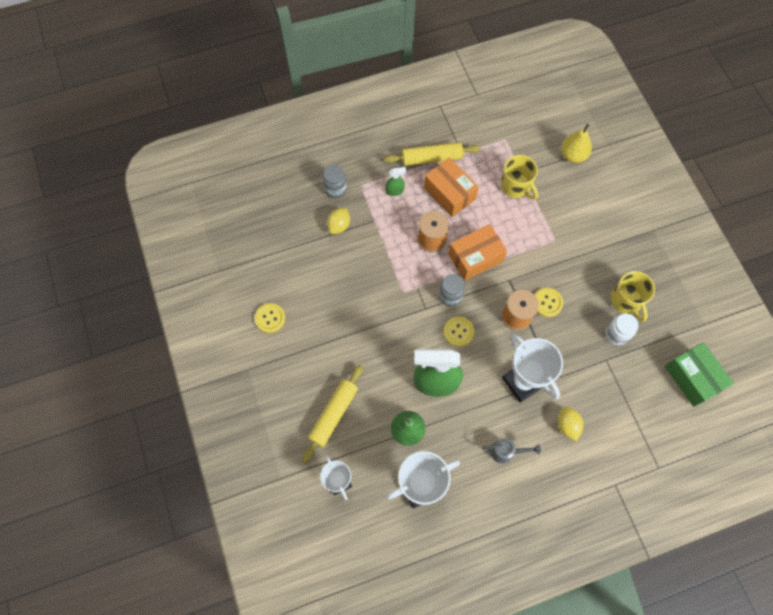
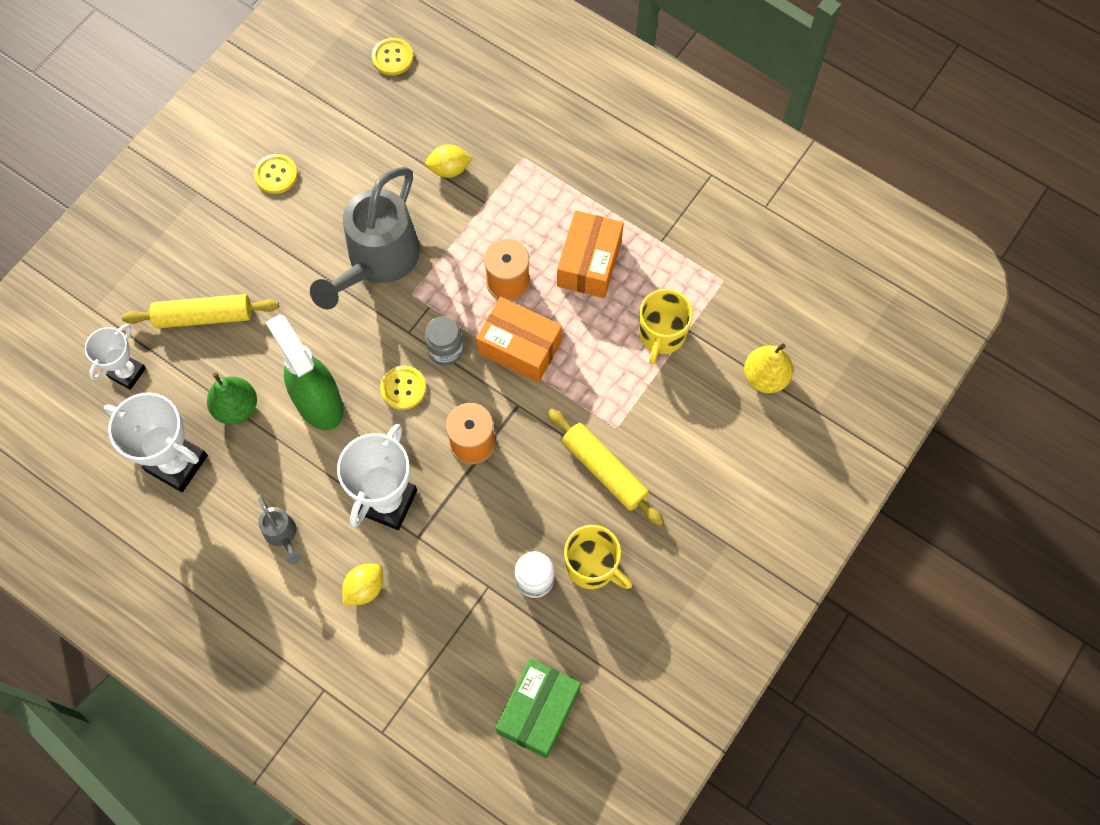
camera: 55 degrees right, 0 degrees up
grey jar [323,165,347,198] -> none
yellow rolling pin [384,142,481,166] -> yellow rolling pin moved to [548,409,664,526]
green spray bottle [386,167,406,196] -> none
yellow button [535,288,563,317] -> yellow button moved to [372,38,413,75]
yellow mug [611,271,655,322] -> yellow mug turned 90 degrees counterclockwise [564,525,632,589]
none -> grey watering can [310,167,420,309]

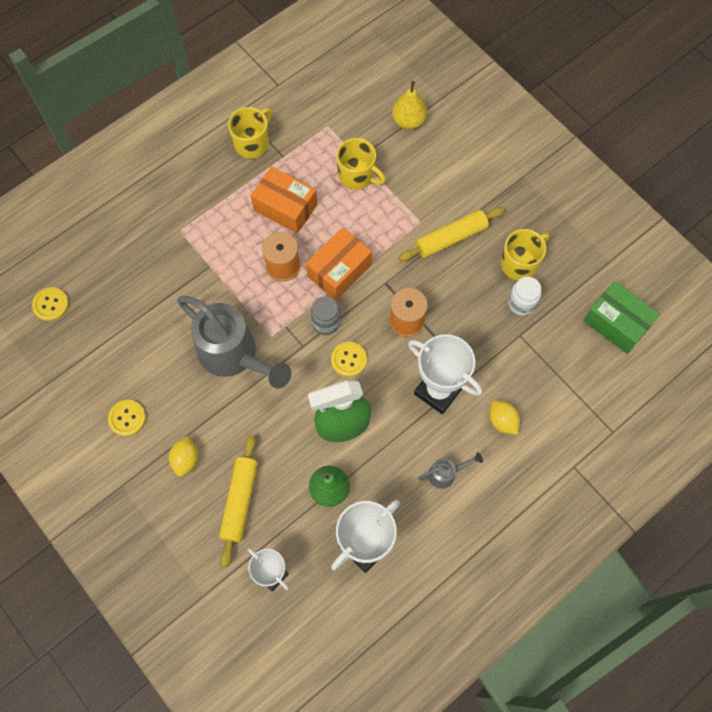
camera: 75 degrees left, 0 degrees up
yellow lemon [425,144,473,178] -> yellow lemon moved to [169,436,198,477]
none -> yellow mug [228,107,272,159]

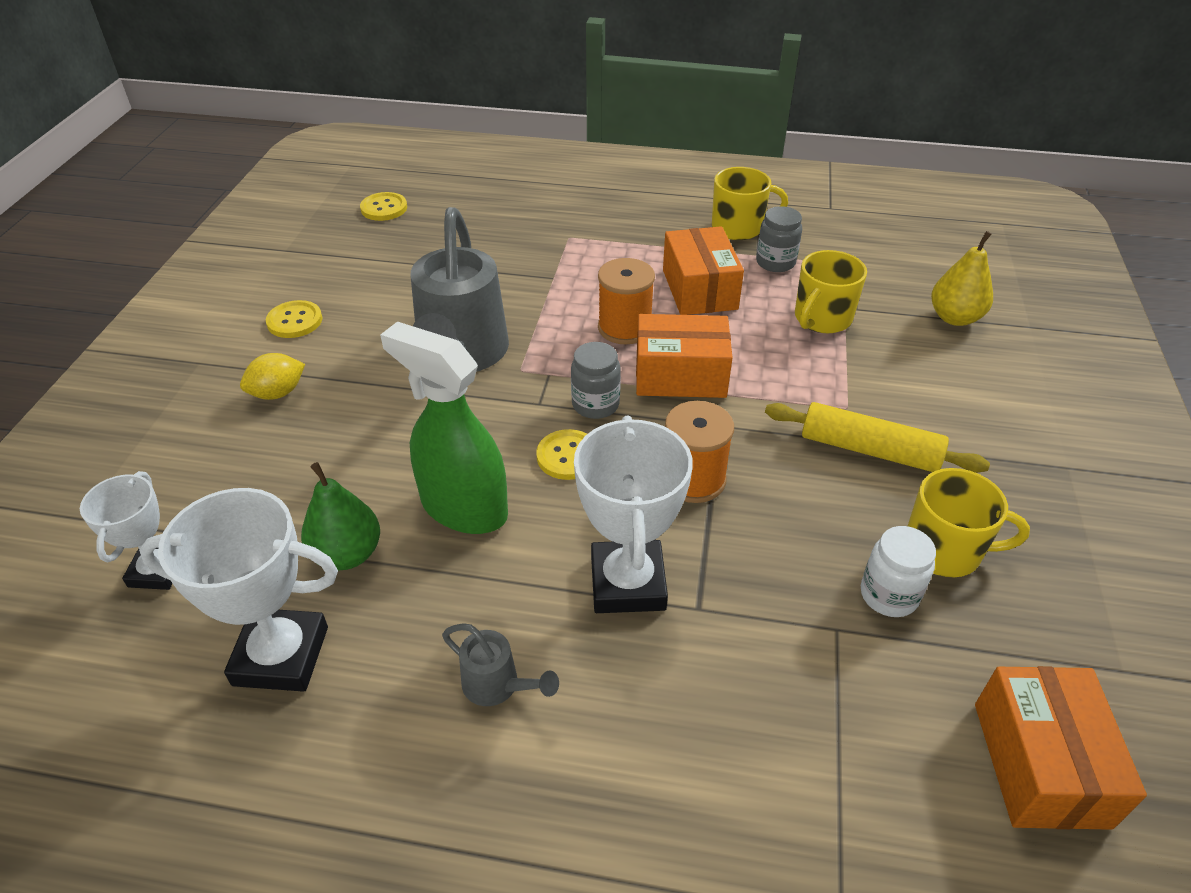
camera: 50 degrees right, 25 degrees down
yellow rolling pin [219,435,258,567] -> none
yellow mug [336,138,386,190] -> yellow mug turned 45 degrees clockwise [795,250,867,333]
yellow lemon [489,401,520,435] -> none
green box [583,281,660,354] -> orange box [975,666,1147,830]
none -> grey jar [756,206,802,272]

